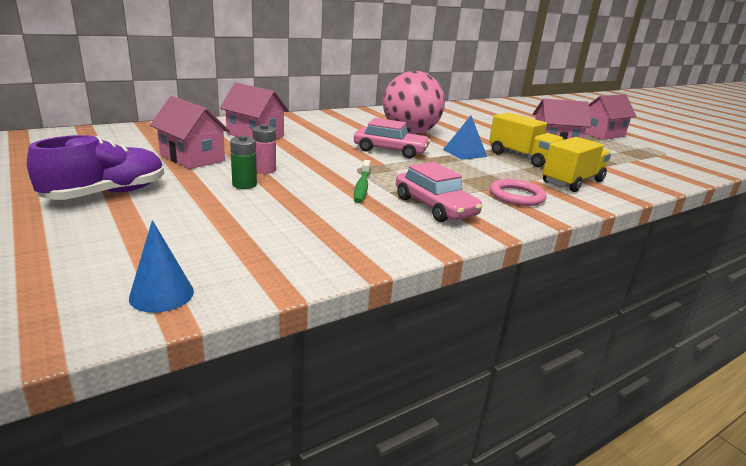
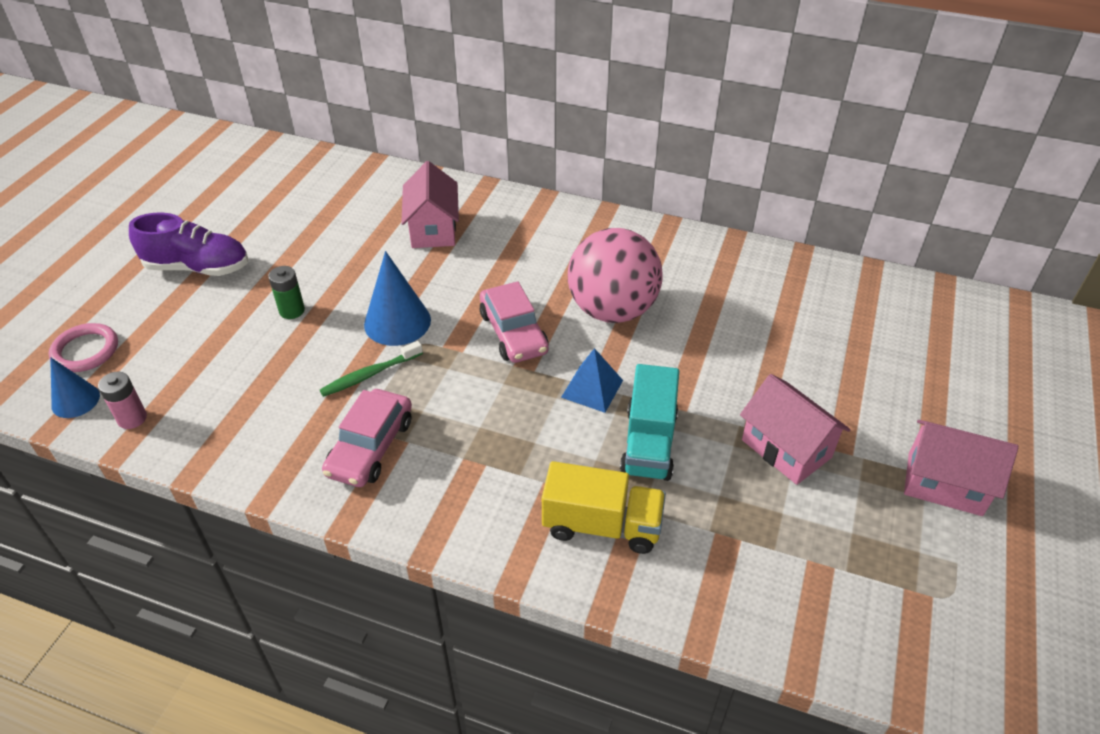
camera: 55 degrees right, 20 degrees up
pink house [150,96,230,169] -> none
pink battery [252,124,276,174] -> pink battery moved to [98,372,147,429]
yellow truck [489,113,564,167] -> turquoise truck [620,364,679,481]
pink ring [490,179,547,206] -> pink ring moved to [49,323,118,372]
none -> blue cone [364,251,431,346]

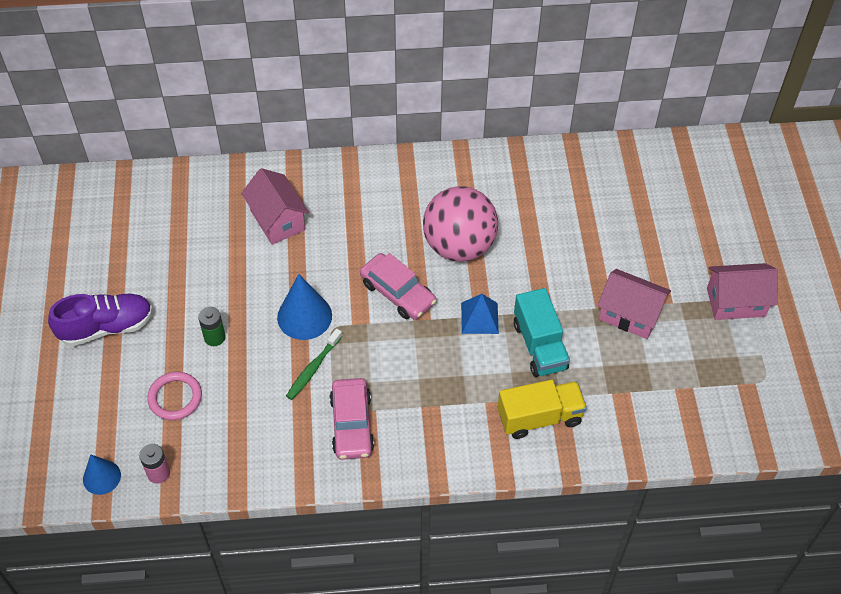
camera: 25 degrees left, 10 degrees up
pink ring [49,323,118,372] -> pink ring moved to [147,372,202,420]

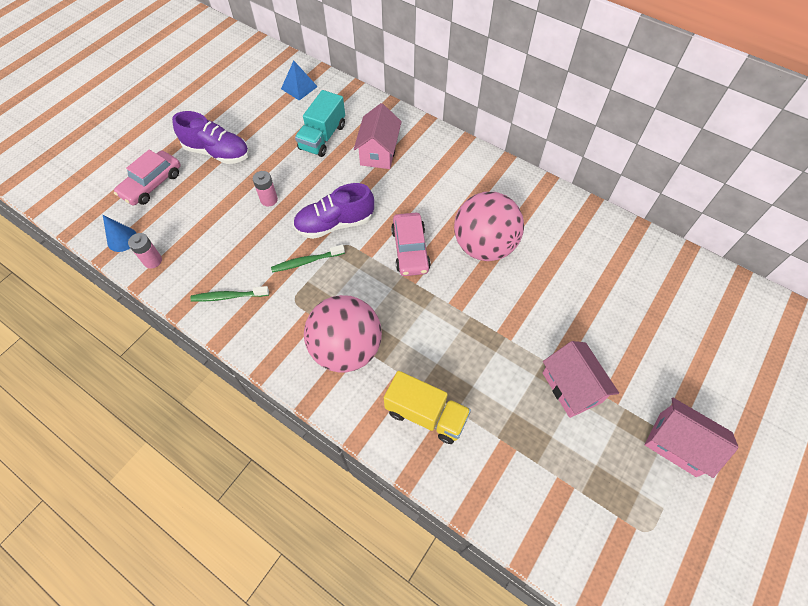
camera: 40 degrees right, 5 degrees up
pink ring [147,372,202,420] -> none
green battery [198,307,225,346] -> pink battery [253,171,278,206]
blue cone [277,274,332,340] -> purple shoe [293,183,374,239]
pink car [329,378,374,460] -> pink car moved to [114,150,181,206]
blue pyramid [461,294,499,334] -> blue pyramid moved to [281,60,318,101]
turquoise truck [514,288,570,377] -> turquoise truck moved to [295,90,345,157]
none -> green toothbrush [190,286,269,302]
none -> pink ball [304,295,382,372]

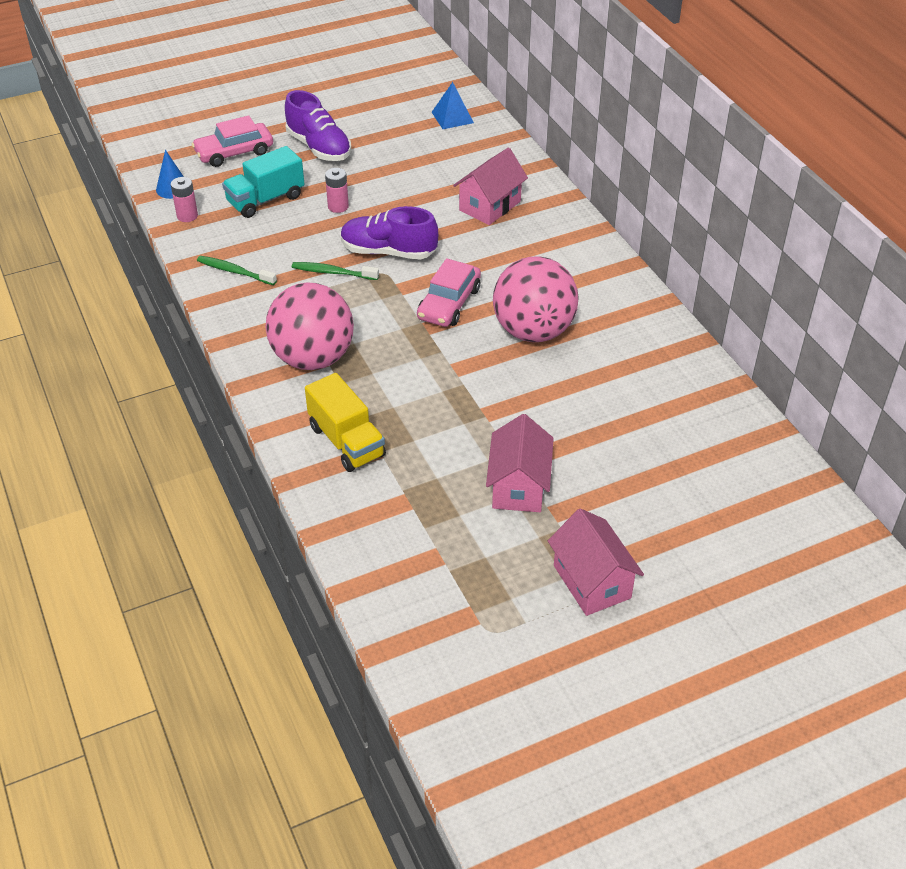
camera: 30 degrees right, 15 degrees down
turquoise truck [295,90,345,157] -> turquoise truck moved to [222,146,304,218]

